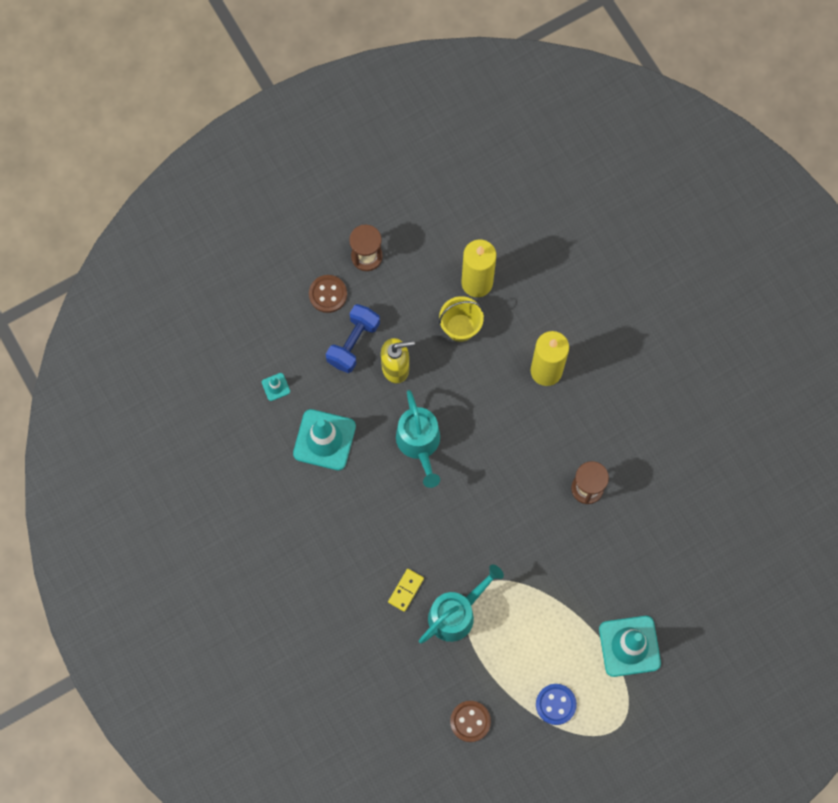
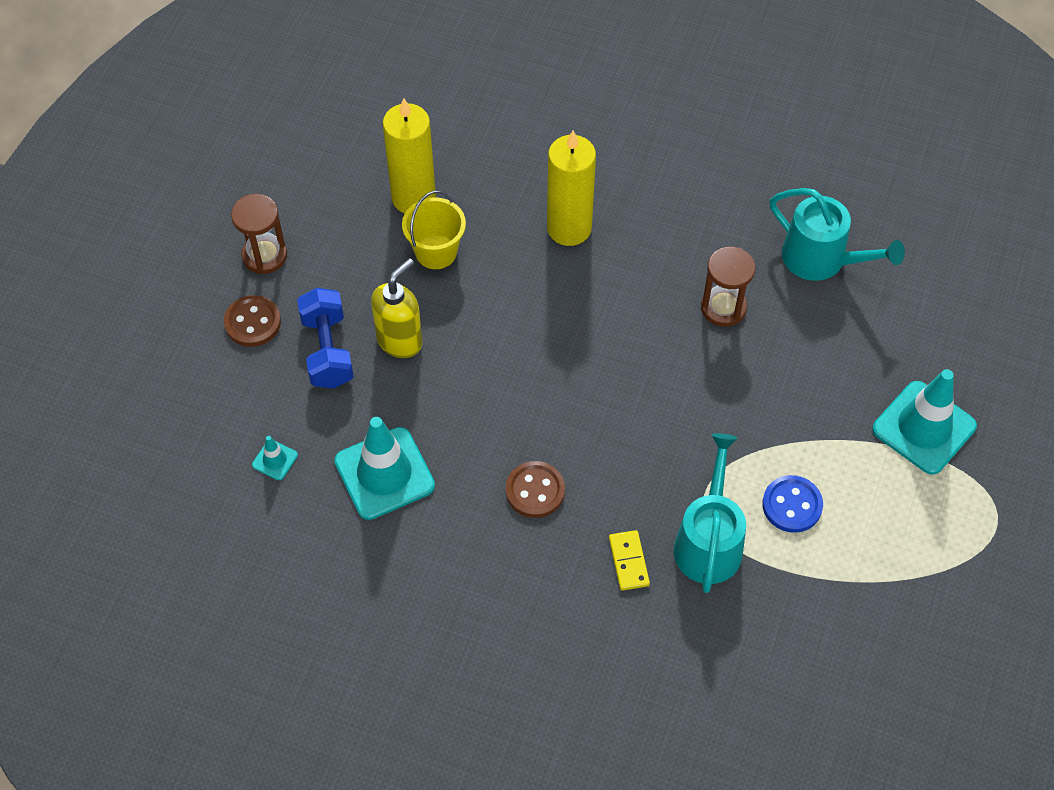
camera: 40 degrees left, 15 degrees down
turquoise watering can [396,390,440,488] -> turquoise watering can moved to [770,188,905,281]
brown button [450,701,491,742] -> brown button moved to [506,461,565,518]
blue button [536,684,577,725] -> blue button moved to [762,475,823,533]

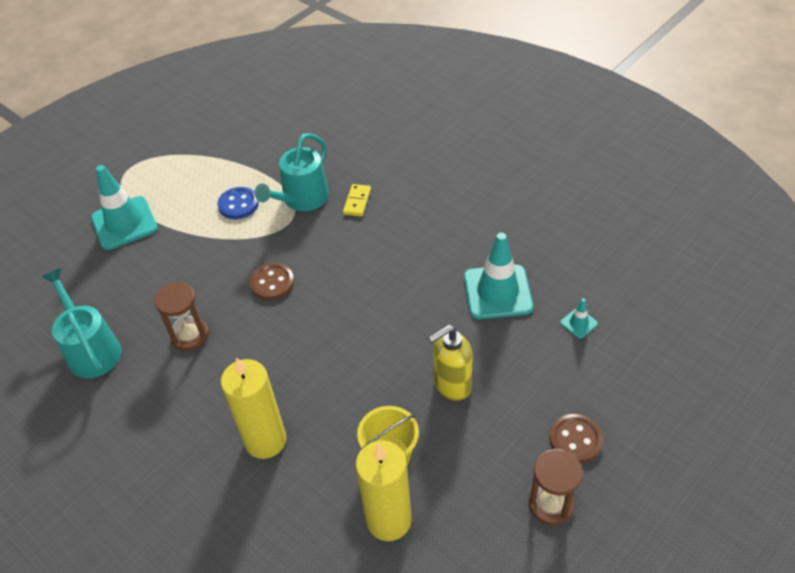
camera: 155 degrees left, 10 degrees down
blue dumbbell [297,288,354,388] -> none
brown button [506,461,565,518] -> brown button moved to [249,263,294,300]

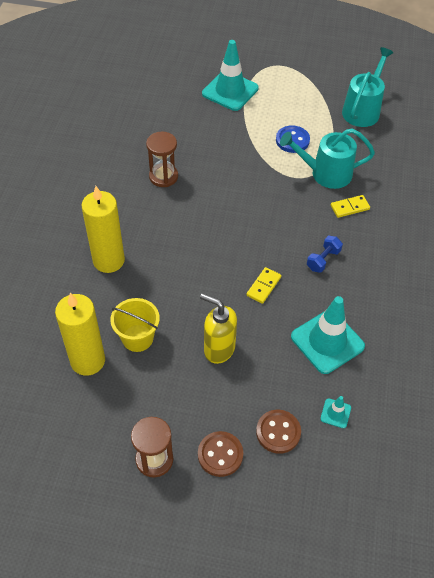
camera: 55 degrees right, 5 degrees up
turquoise watering can [42,268,121,378] -> turquoise watering can moved to [342,47,394,127]
brown button [249,263,294,300] -> brown button moved to [256,410,301,454]
none -> yellow domino [246,267,281,304]
none -> blue dumbbell [307,236,343,273]

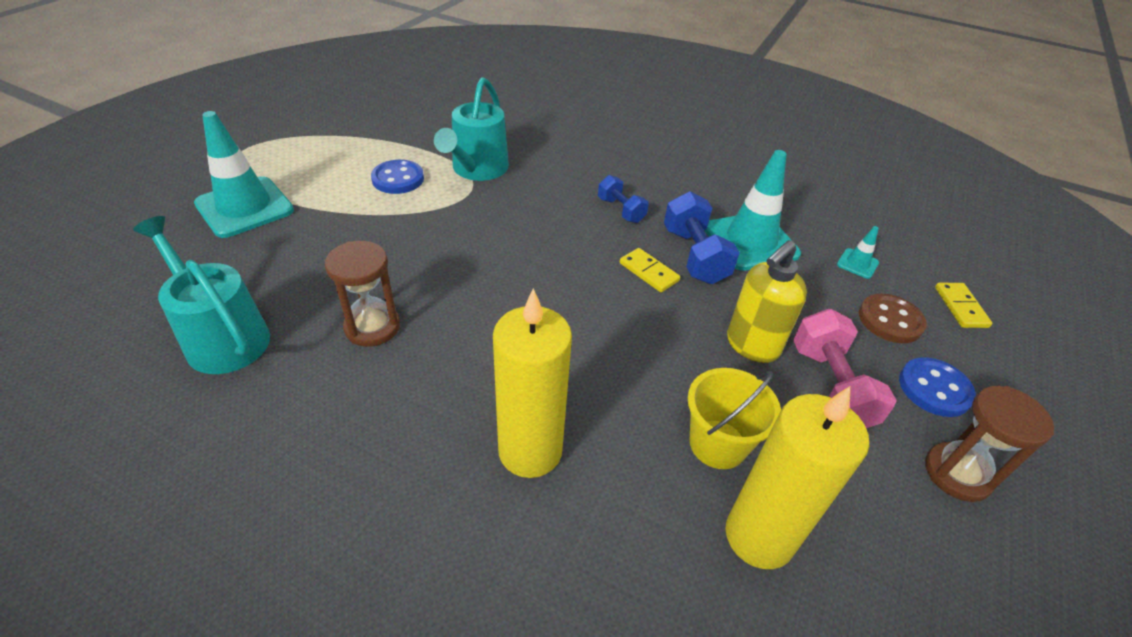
camera: 75 degrees left, 10 degrees down
brown button [198,431,243,477] -> blue button [899,357,976,417]
yellow domino [331,195,370,218] -> yellow domino moved to [935,283,992,328]
turquoise watering can [342,47,394,127] -> turquoise watering can moved to [133,216,270,374]
none -> blue dumbbell [664,191,740,284]
none -> pink dumbbell [793,309,897,428]

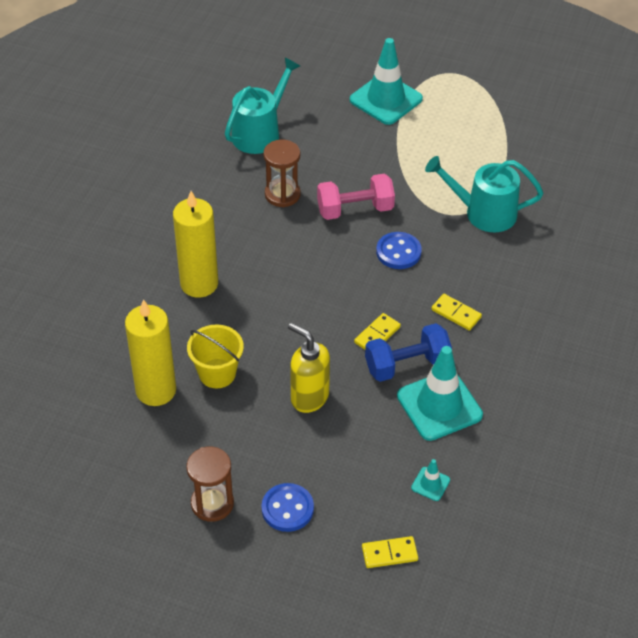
camera: 85 degrees right, 5 degrees up
blue button [371,160,424,194] -> blue button moved to [376,232,422,269]
blue dumbbell [598,175,649,223] -> yellow domino [431,294,482,331]
pink dumbbell [793,309,897,428] -> pink dumbbell moved to [317,174,395,220]
brown button [859,294,927,343] -> none

